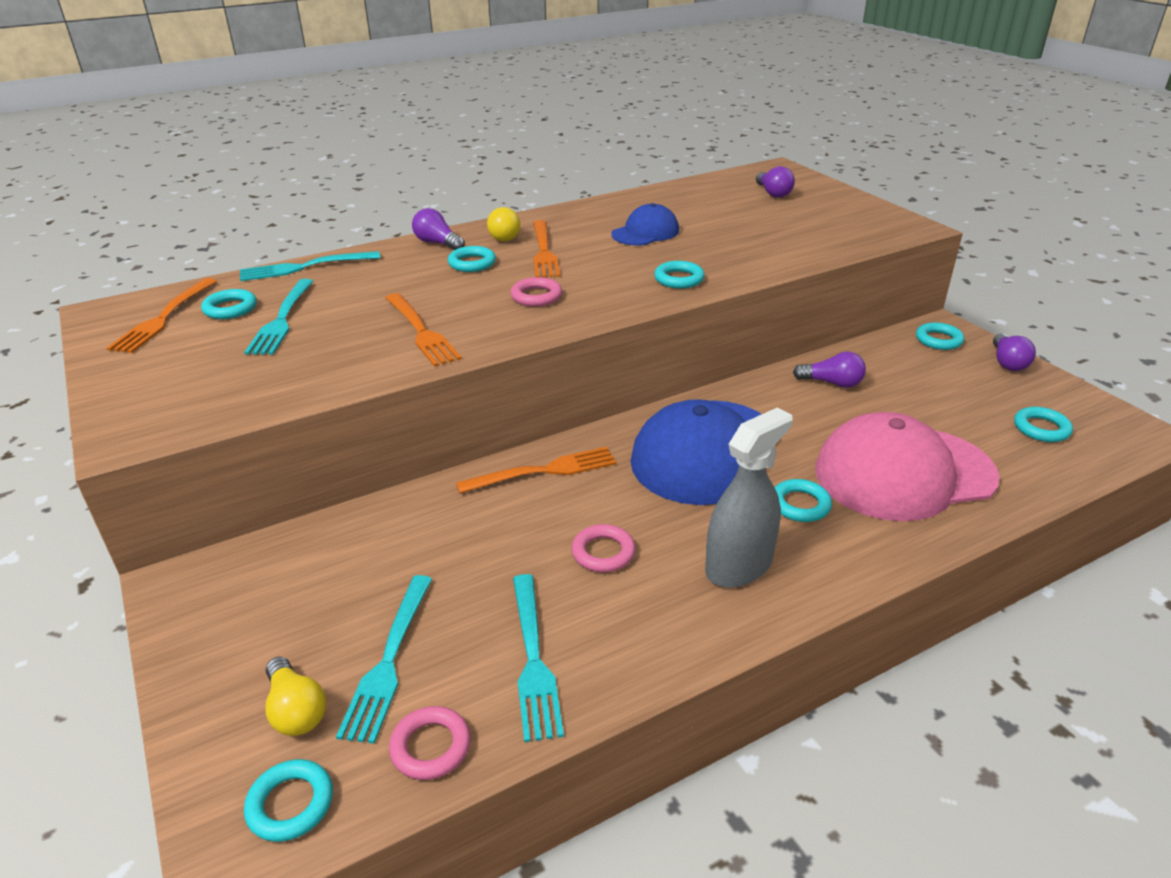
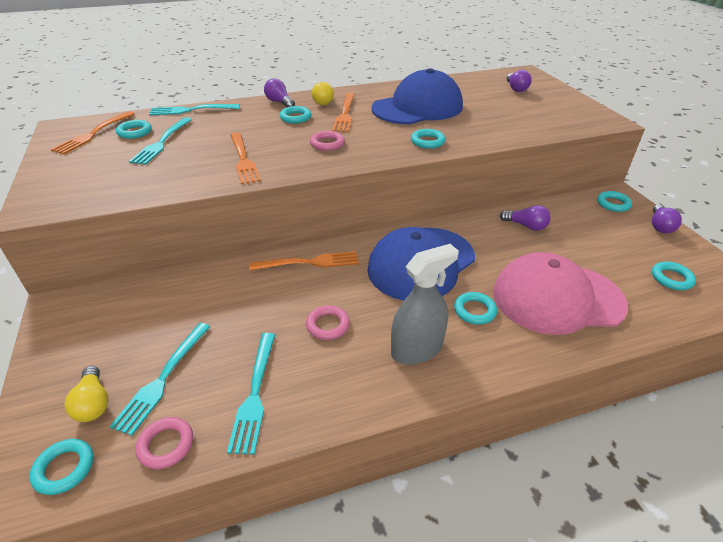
camera: 10 degrees right, 5 degrees up
blue cap [611,203,679,246] -> blue cap [371,68,463,124], size x1.92

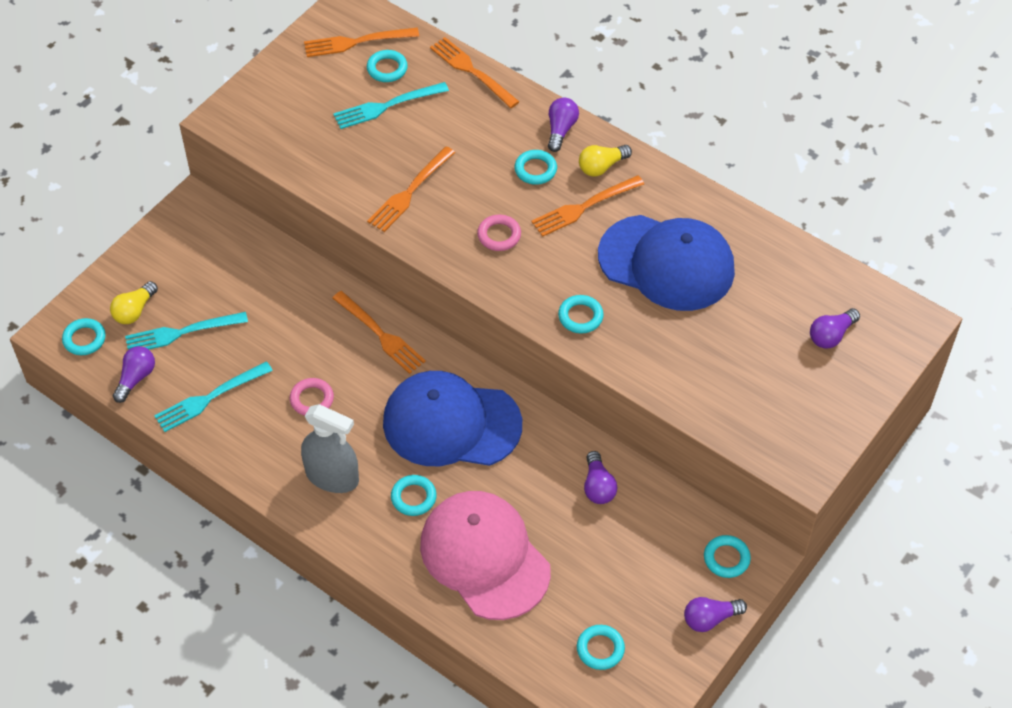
camera: 55 degrees right, 15 degrees up
pink ring [135,417,193,469] -> purple light bulb [113,346,155,403]
turquoise fork [149,104,240,115] -> orange fork [430,37,519,108]

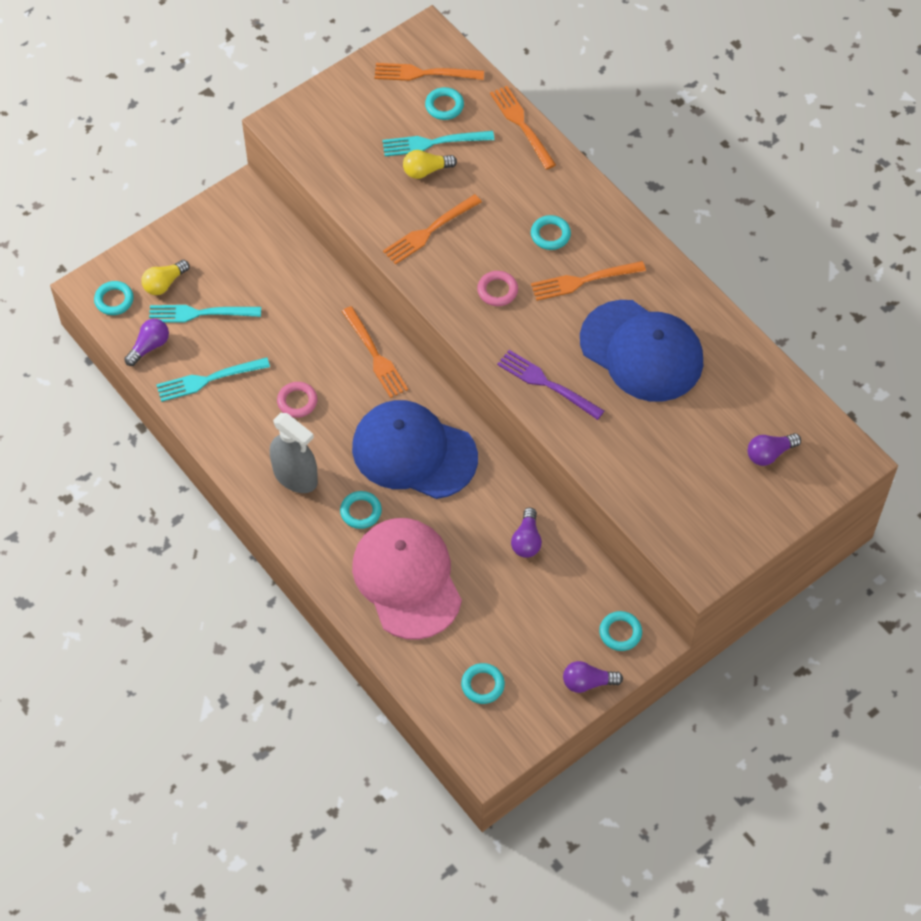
camera: 15 degrees right, 5 degrees up
purple light bulb [548,97,579,152] -> none
turquoise ring [558,295,604,334] -> purple fork [497,350,604,420]
yellow light bulb [579,145,632,177] -> yellow light bulb moved to [403,150,457,179]

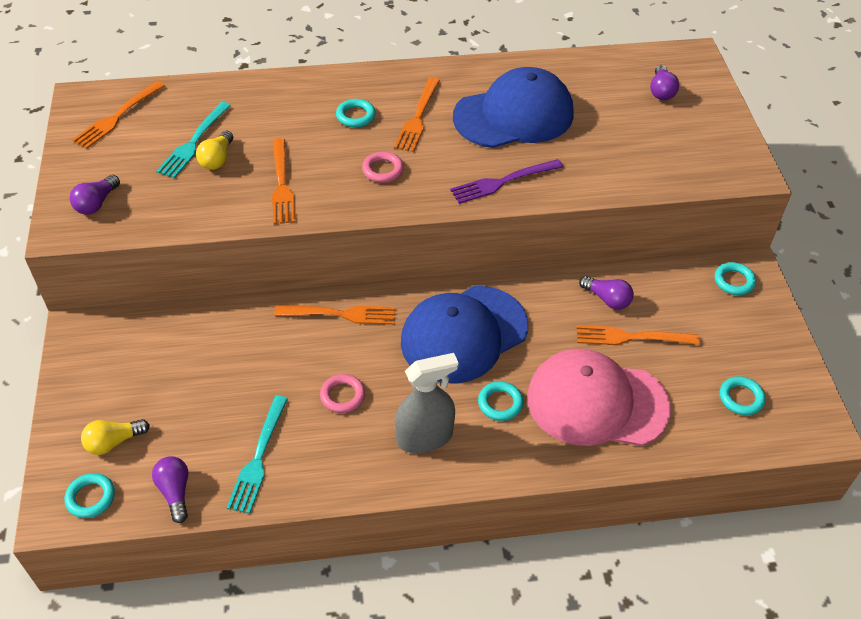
camera: 60 degrees left, 10 degrees down
yellow light bulb [141,260,189,295] -> yellow light bulb turned 75 degrees clockwise [81,419,150,455]
turquoise fork [149,305,261,323] -> none
turquoise ring [425,87,464,120] -> none
orange fork [490,86,556,170] -> orange fork moved to [577,325,700,345]
purple light bulb [563,661,623,693] -> purple light bulb moved to [70,175,120,215]

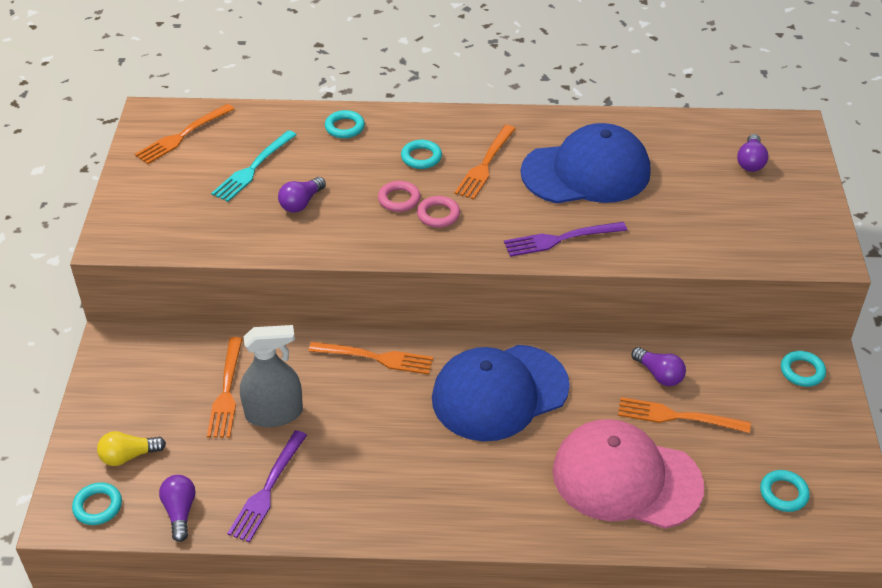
camera: 10 degrees right, 5 degrees down
purple light bulb [70,175,120,215] -> purple light bulb moved to [278,177,326,213]
yellow light bulb [196,131,233,170] -> none
turquoise fork [226,395,288,514] -> purple fork [227,430,307,543]
orange fork [272,138,296,224] -> orange fork moved to [207,337,243,438]
pink ring [320,374,365,413] -> pink ring moved to [378,181,421,212]
grey spray bottle [395,353,459,453] -> grey spray bottle moved to [240,325,303,427]
turquoise ring [478,381,524,421] -> turquoise ring moved to [325,110,365,138]

